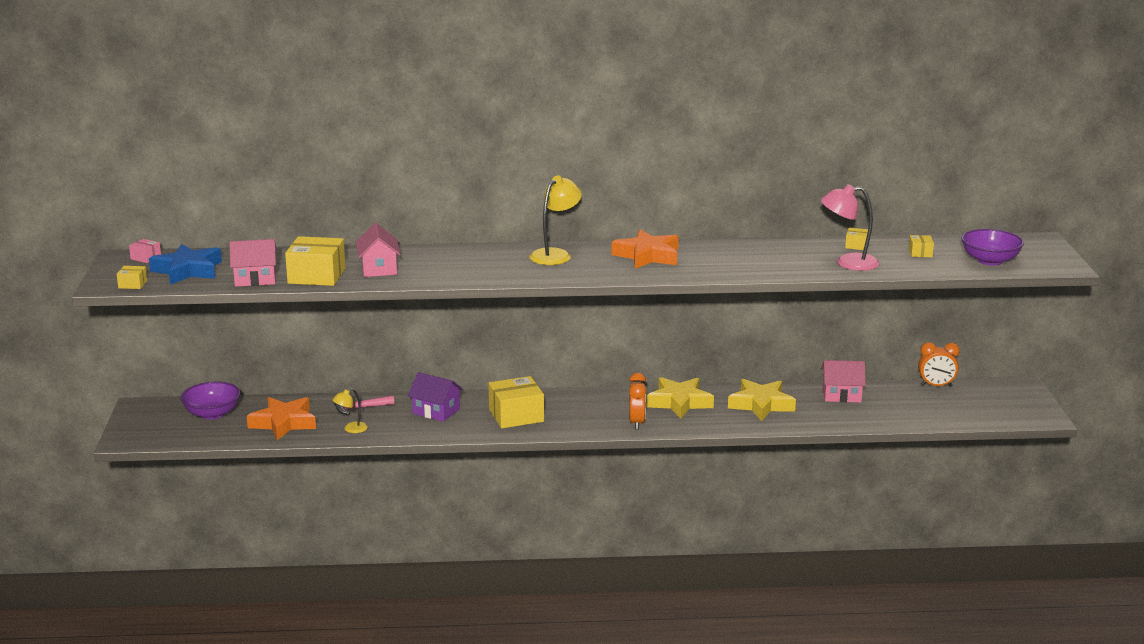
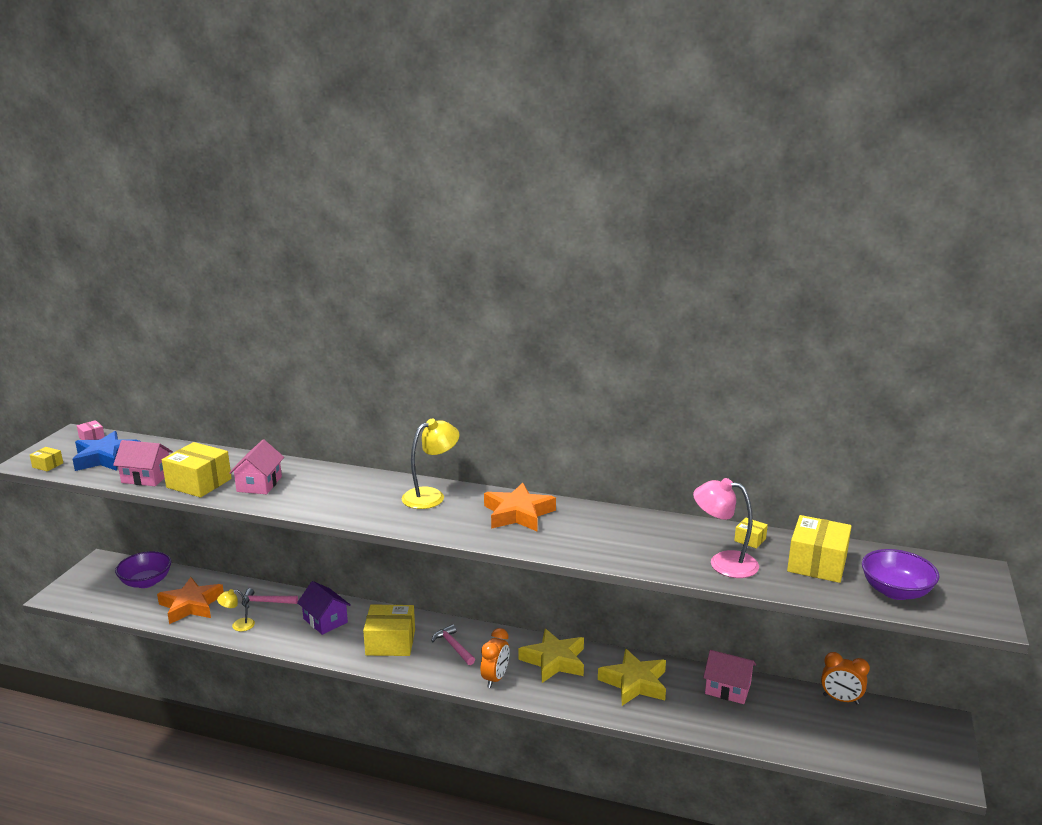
camera: 20 degrees right, 0 degrees up
yellow box [909,235,934,257] -> yellow box [787,515,852,583], size x2.12
none -> pink hammer [432,624,475,665]

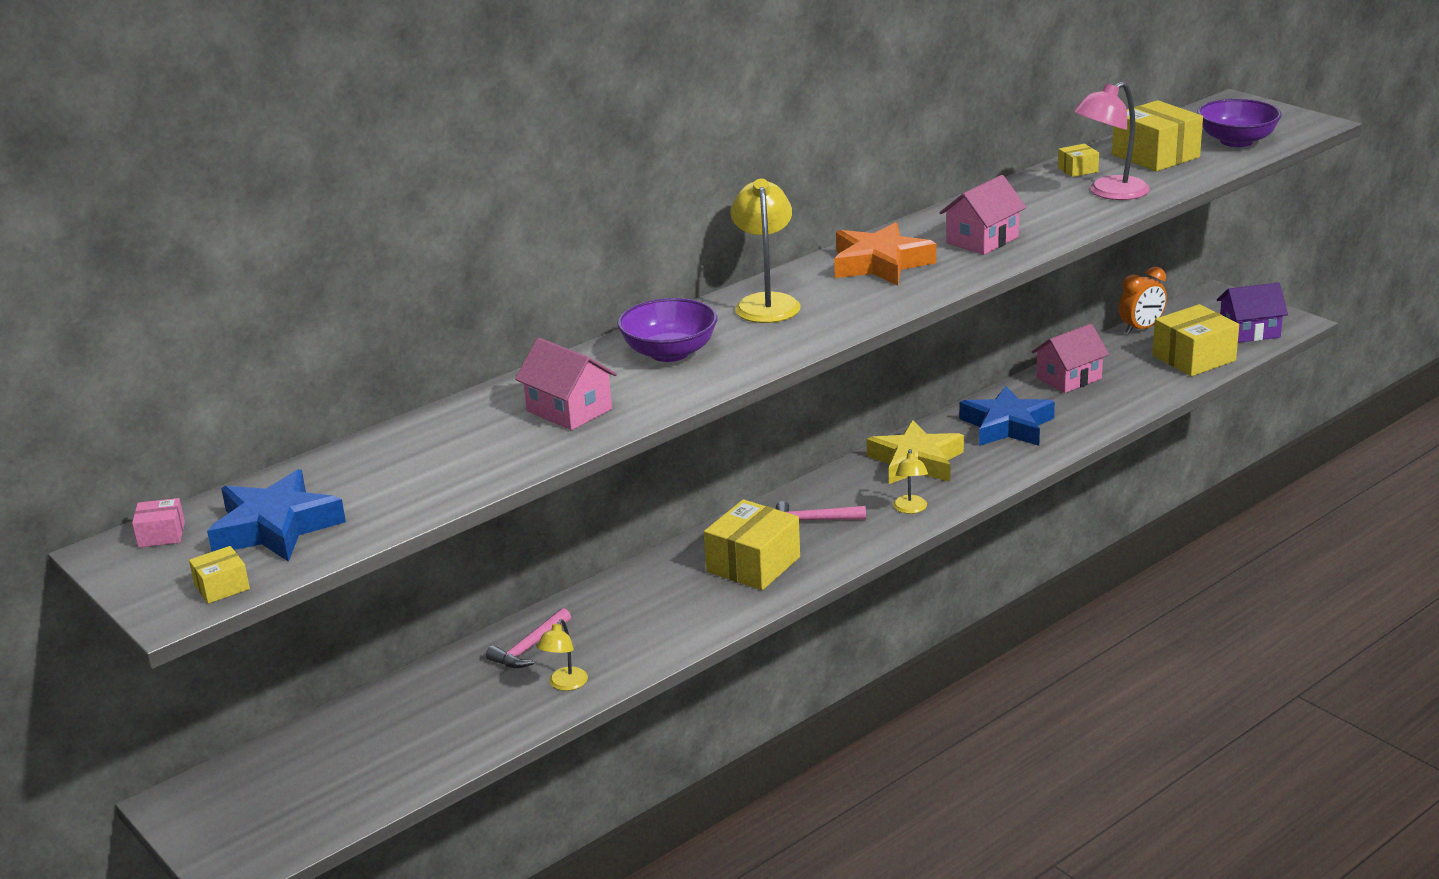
camera: 55 degrees left, 5 degrees up
pink house [113,440,173,486] -> pink house moved to [939,175,1026,255]
purple bowl [115,551,171,588] -> purple bowl moved to [617,298,717,362]
orange star [157,577,224,624] -> none
yellow box [162,442,232,498] -> yellow box moved to [1152,304,1239,376]
purple house [297,581,351,635] -> purple house moved to [1217,283,1288,343]
orange clock [481,628,510,688] -> yellow lamp [893,449,928,514]
yellow star [598,649,666,706] -> blue star [959,386,1055,446]

